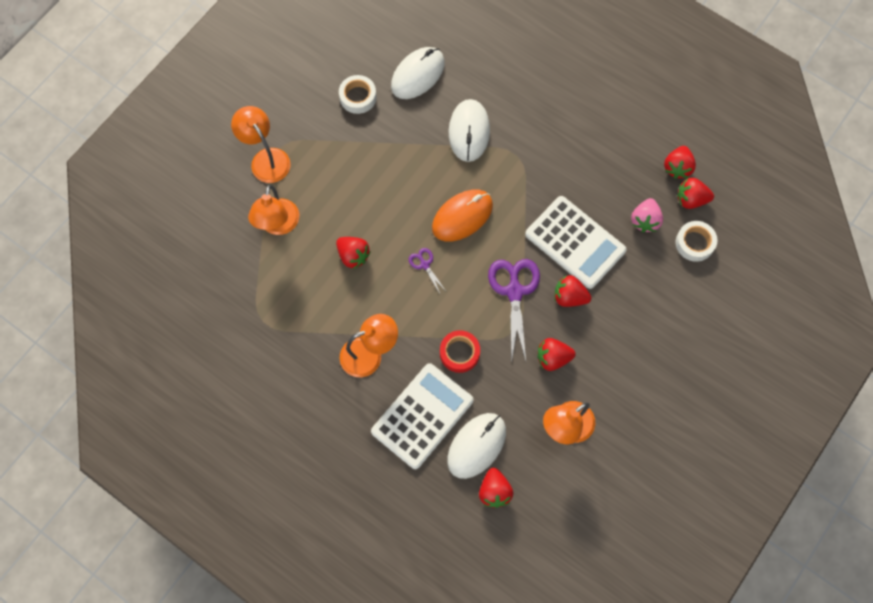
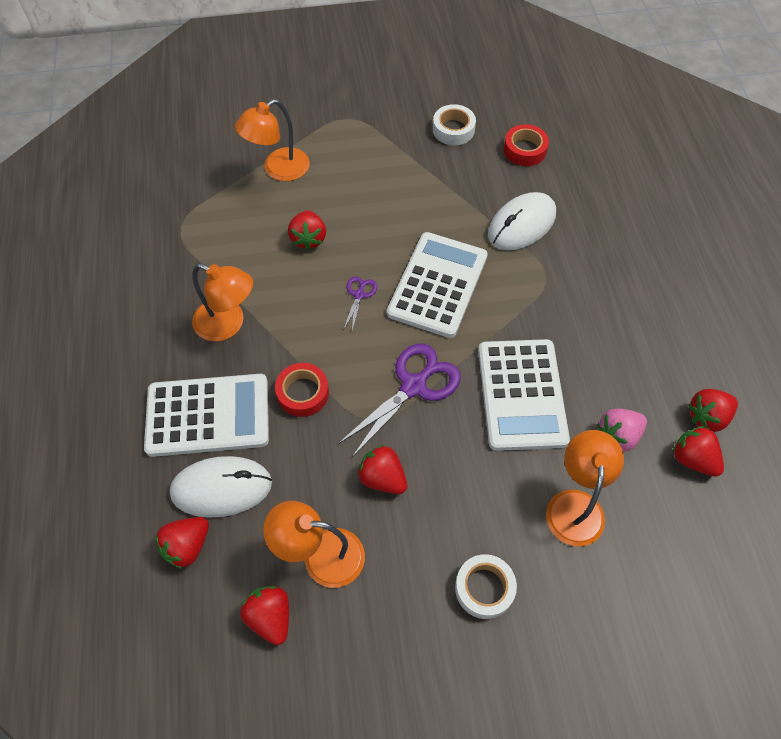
camera: 45 degrees right, 10 degrees down
orange lamp [231,106,291,183] -> orange lamp moved to [546,430,624,546]
white mouse [391,47,445,99] -> red tape [504,124,549,166]
orange mouse [432,190,493,242] -> white calculator [387,232,488,338]
red strawberry [554,275,591,307] -> red strawberry moved to [240,586,289,645]
white tape [675,221,717,262] -> white tape moved to [455,554,517,619]

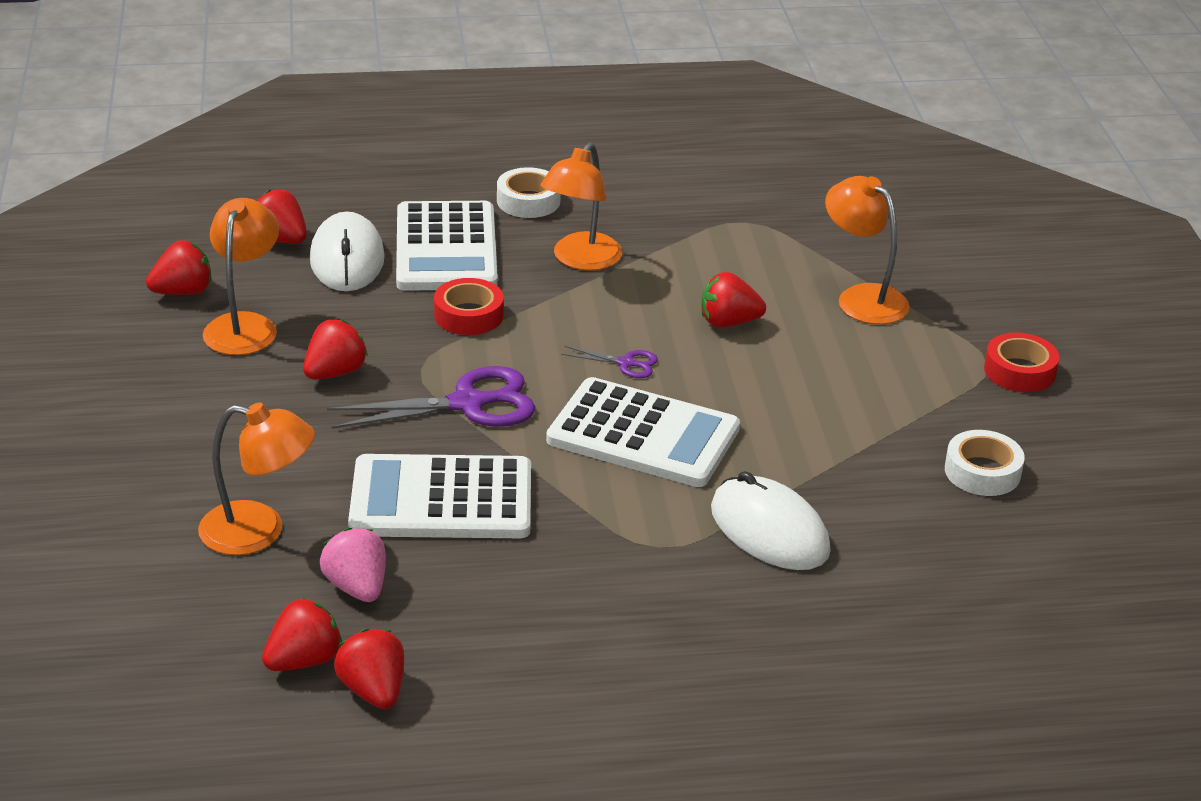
camera: 90 degrees right, 25 degrees down
purple scissors [338,344,461,457] -> purple scissors turned 60 degrees counterclockwise [327,366,536,429]
white tape [455,554,517,619] -> white tape moved to [497,167,561,218]
red tape [504,124,549,166] -> red tape moved to [984,332,1059,392]

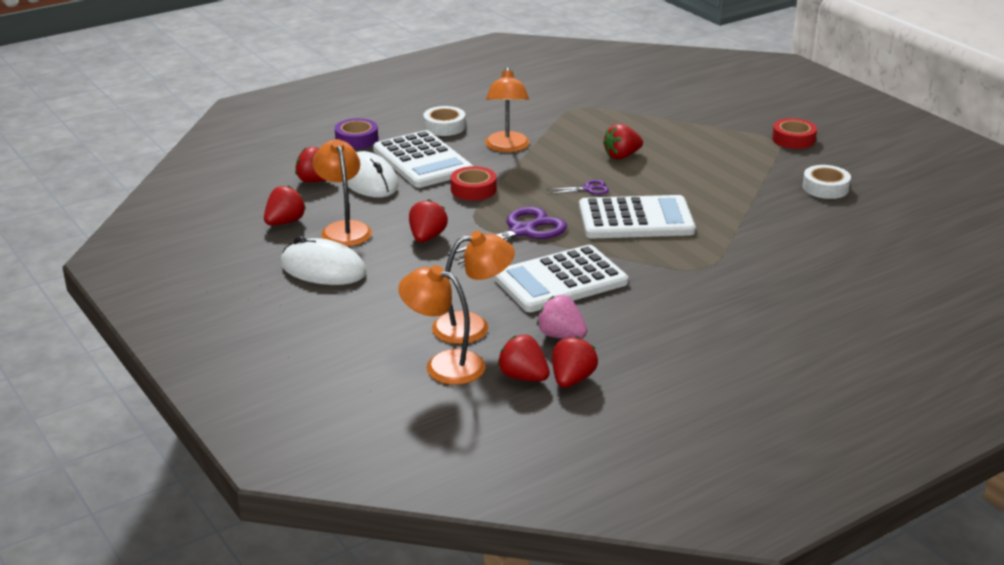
camera: 25 degrees left, 5 degrees down
red strawberry [334,629,404,709] -> red strawberry moved to [498,335,550,381]
white mouse [711,471,831,570] -> white mouse moved to [280,236,367,285]
orange lamp [825,176,910,324] -> orange lamp moved to [398,265,486,385]
none -> purple tape [335,118,378,149]

